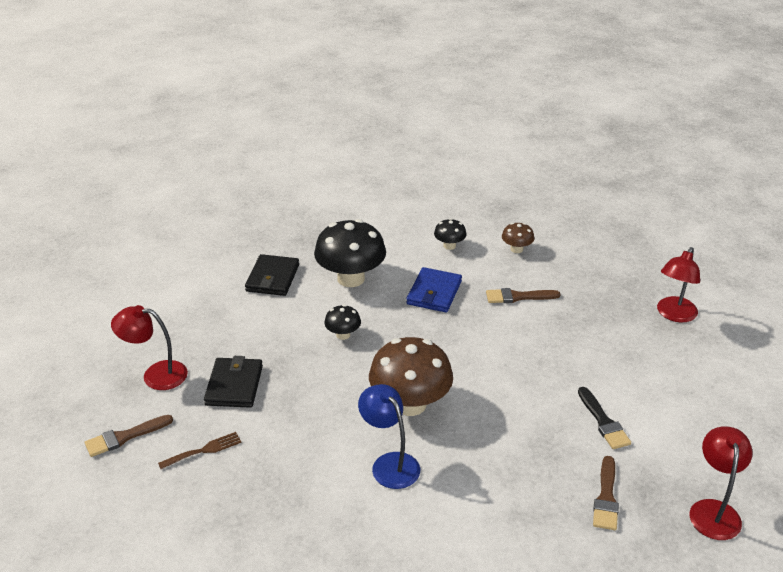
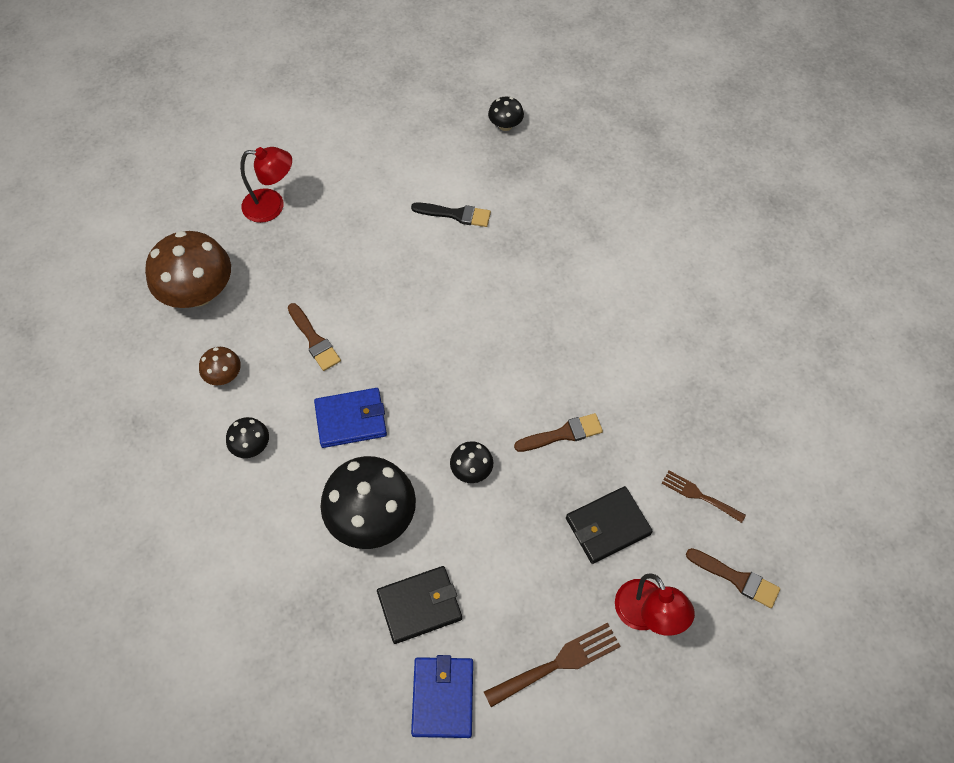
camera: 120 degrees left, 25 degrees up
blue lamp [358,384,420,489] -> none
brown mushroom [369,337,453,416] -> brown mushroom moved to [145,231,231,308]
black brush [578,387,631,449] -> black brush turned 60 degrees clockwise [411,202,491,227]
brown brush [593,456,619,530] -> brown brush moved to [514,413,603,452]
red lamp [689,426,753,540] -> black mushroom [488,97,524,131]
none -> blue wallet [411,655,473,738]
none -> brown fork [484,623,621,707]

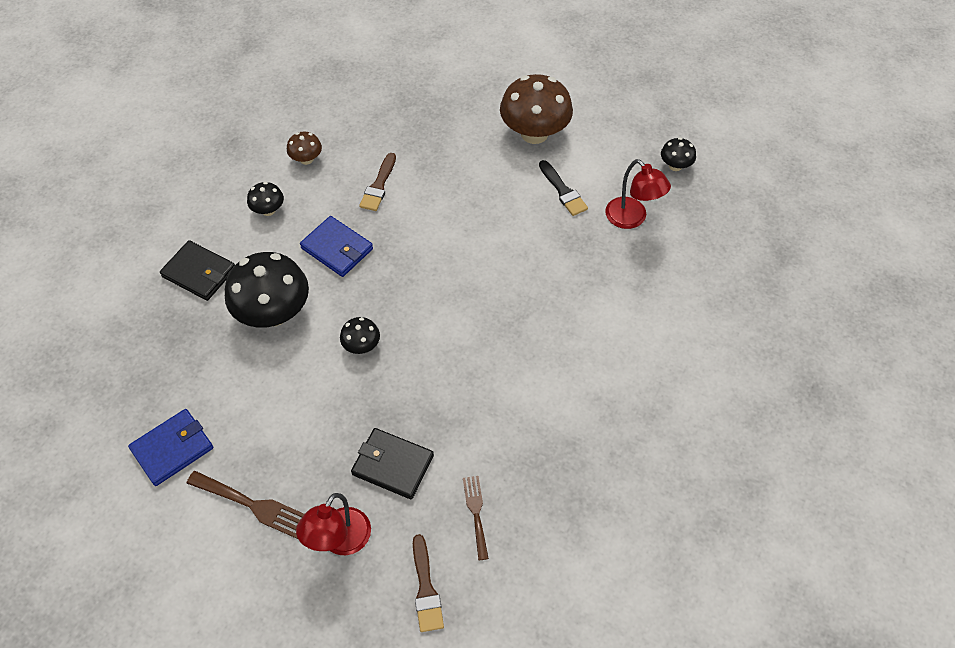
camera: 50 degrees right, 5 degrees down
brown mushroom [145,231,231,308] -> brown mushroom moved to [500,74,573,144]
red lamp [240,147,292,223] -> red lamp moved to [605,159,671,229]
black wallet [377,566,462,644] -> black wallet moved to [160,240,235,301]
brown brush [514,413,603,452] -> none

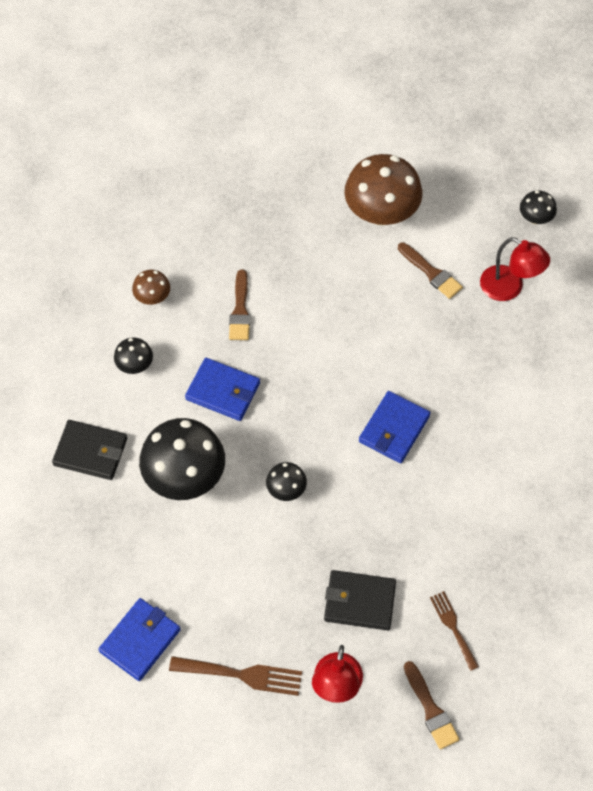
camera: 15 degrees left, 5 degrees up
black brush [539,160,588,216] -> brown brush [398,242,463,299]
none -> blue wallet [359,391,430,463]

